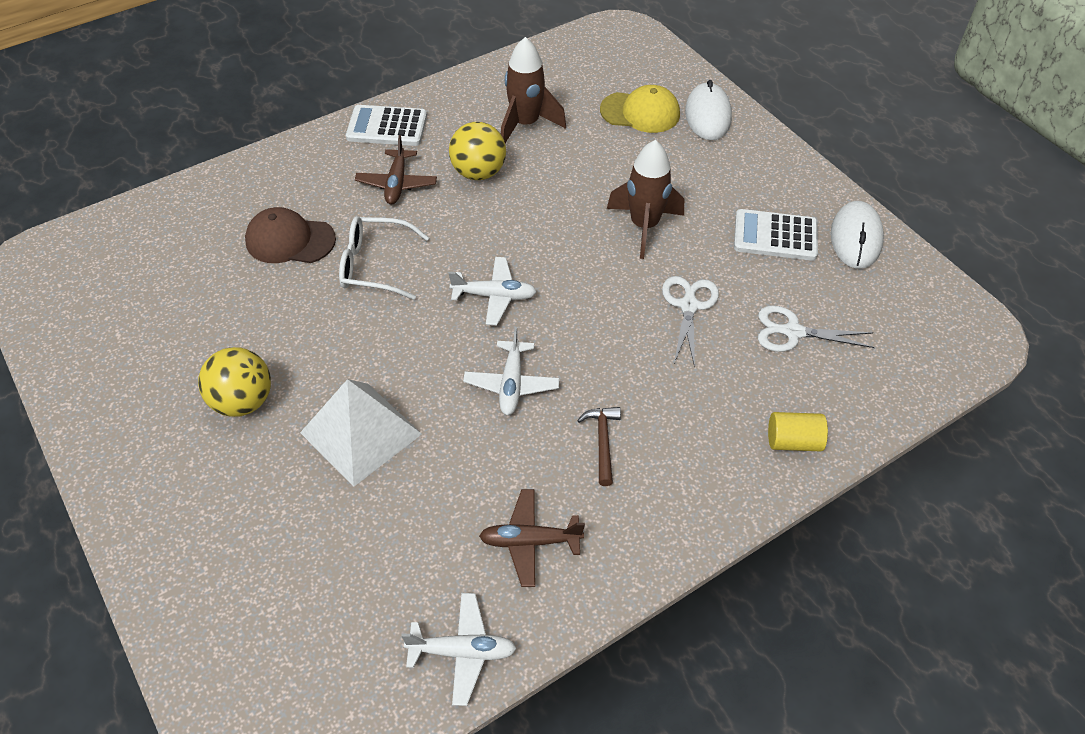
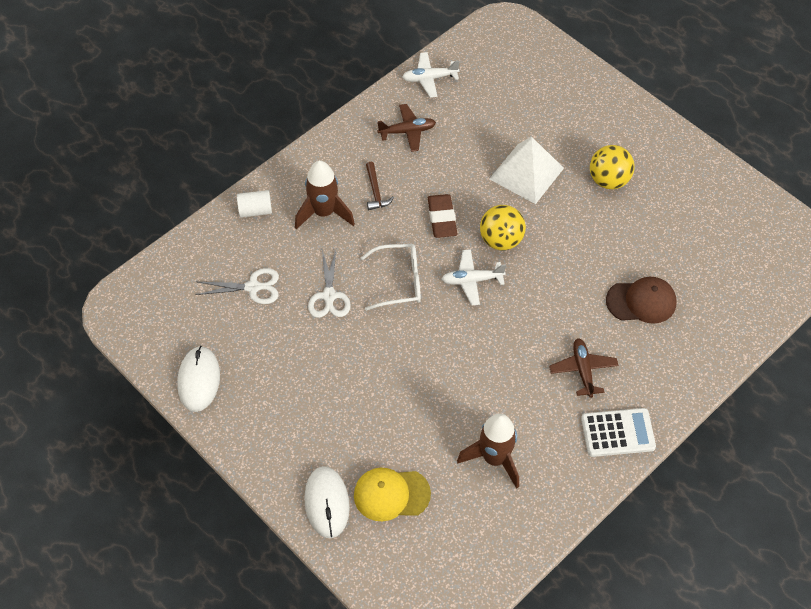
camera: 170 degrees right, 5 degrees up
white glasses [339,216,429,300] -> white glasses moved to [361,244,421,311]
yellow ball [449,122,506,180] -> yellow ball moved to [480,205,526,250]
white plane [463,327,560,415] -> brown eraser [428,194,457,238]
brown rocket [607,140,684,259] -> brown rocket moved to [295,161,355,229]
white calculator [734,209,818,261] -> none
yellow cylinder [768,412,828,451] -> white cylinder [237,190,272,218]

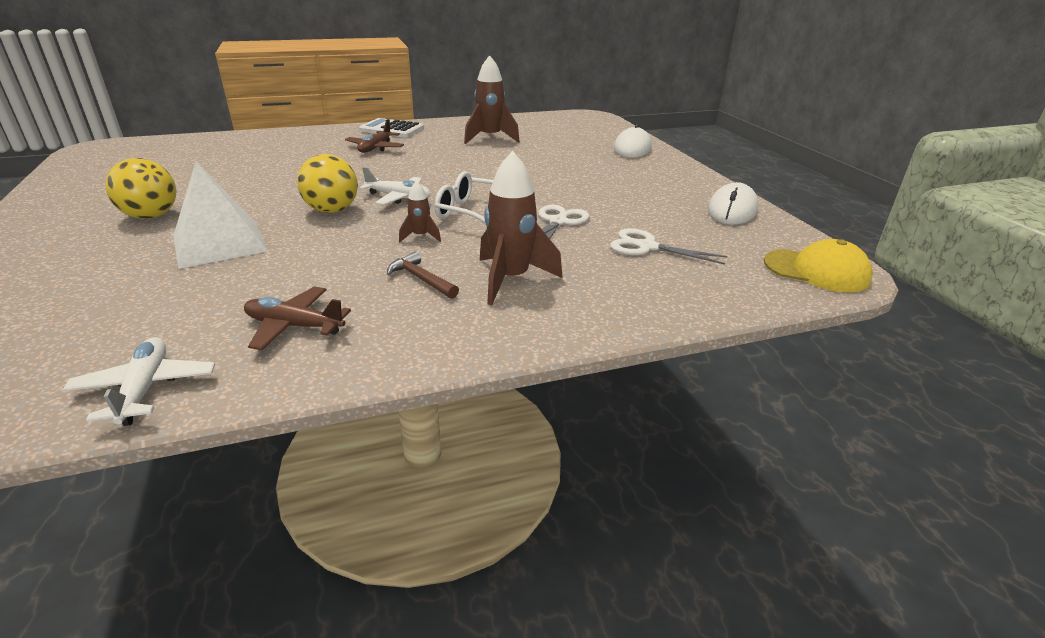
camera: 155 degrees left, 25 degrees down
white cylinder [237,190,272,218] -> none
yellow cap [354,468,431,522] -> yellow cap moved to [764,239,873,292]
brown hammer [366,162,394,210] -> brown hammer turned 60 degrees counterclockwise [387,252,459,299]
white plane [402,52,460,98] -> white plane turned 120 degrees counterclockwise [63,337,215,426]
brown eraser [428,194,457,238] -> none
brown cap [606,277,676,324] -> none
none -> brown rocket [399,181,441,242]

